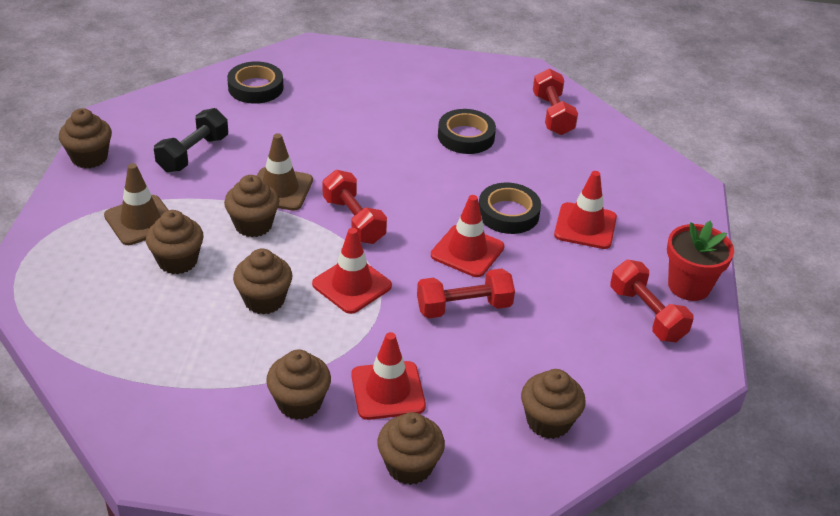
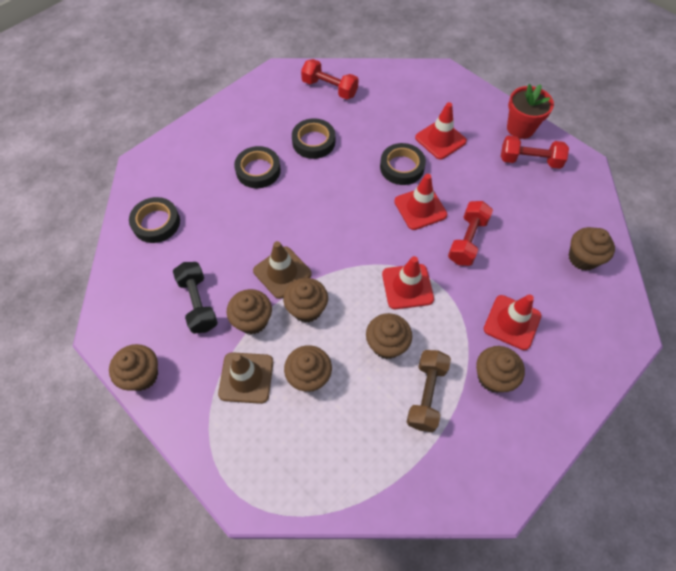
camera: 50 degrees left, 20 degrees up
red dumbbell [322,170,387,244] -> none
brown cupcake [378,412,445,485] -> brown cupcake moved to [227,289,272,334]
none -> black tape [234,146,281,188]
none -> brown dumbbell [407,350,451,432]

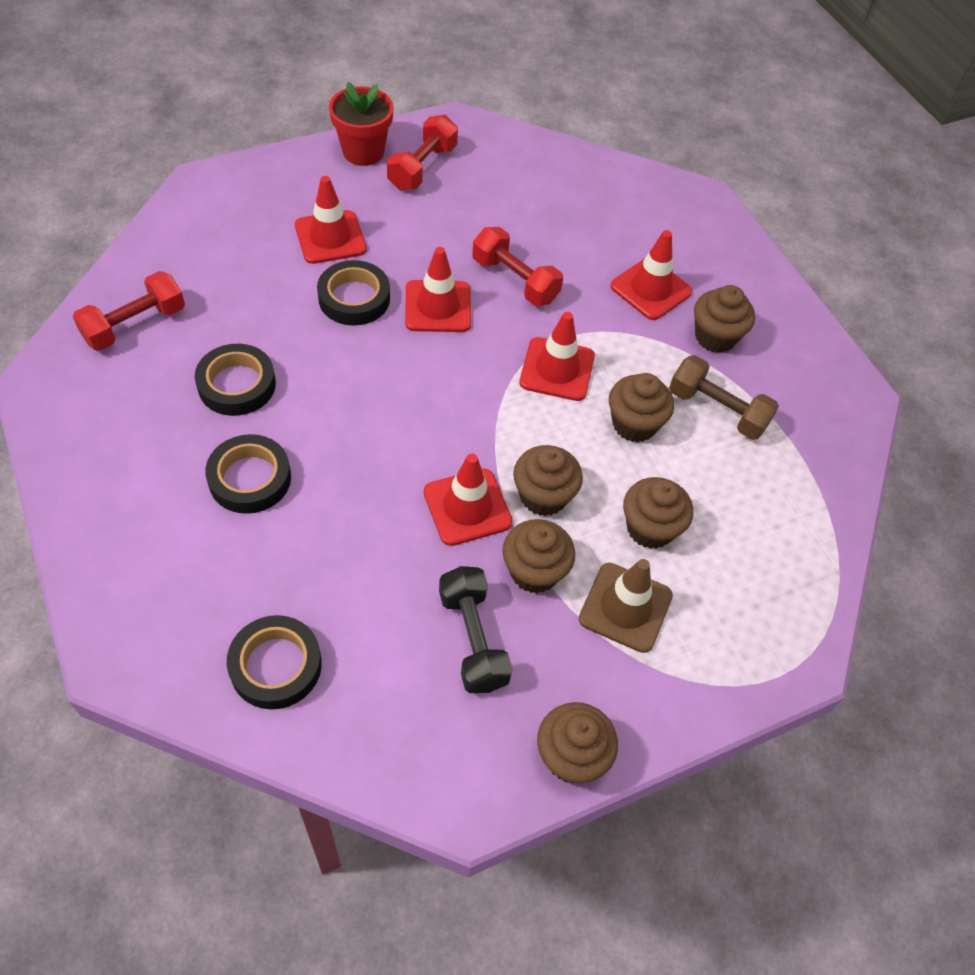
camera: 75 degrees left, 5 degrees down
black dumbbell [173,262,218,334] -> black dumbbell turned 75 degrees clockwise [439,566,513,693]
brown traffic cone [253,241,312,299] -> red traffic cone [424,454,513,546]
brown cupcake [569,227,615,271] -> none

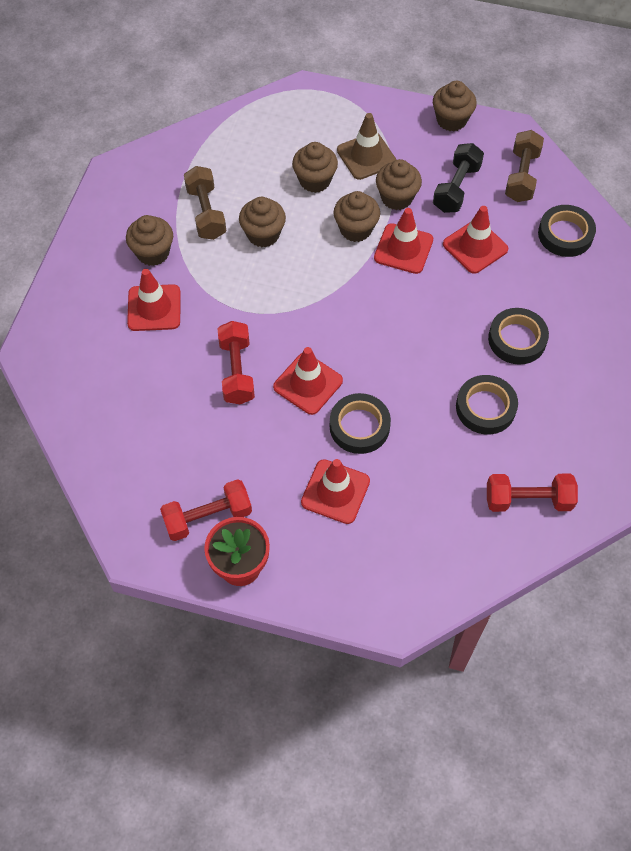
camera: 135 degrees left, 5 degrees up
red traffic cone [520,312,595,401] -> red traffic cone moved to [443,206,508,274]
none -> brown dumbbell [505,130,544,202]

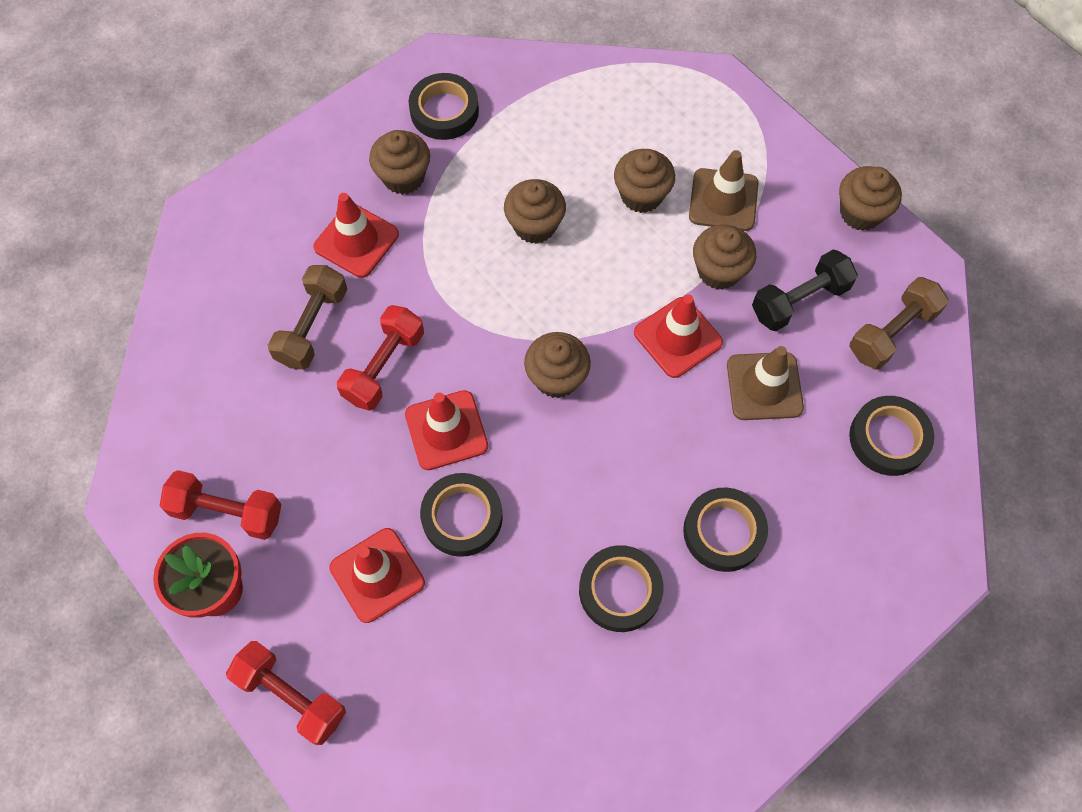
camera: 35 degrees right, 5 degrees up
brown dumbbell [184,166,226,240] -> brown dumbbell moved to [268,265,347,370]
brown cupcake [333,191,380,242] -> brown cupcake moved to [524,332,591,398]
red traffic cone [443,206,508,274] -> brown traffic cone [727,346,804,420]
red dumbbell [487,474,578,512] -> red dumbbell moved to [226,641,346,745]
none -> black tape [409,73,479,140]

